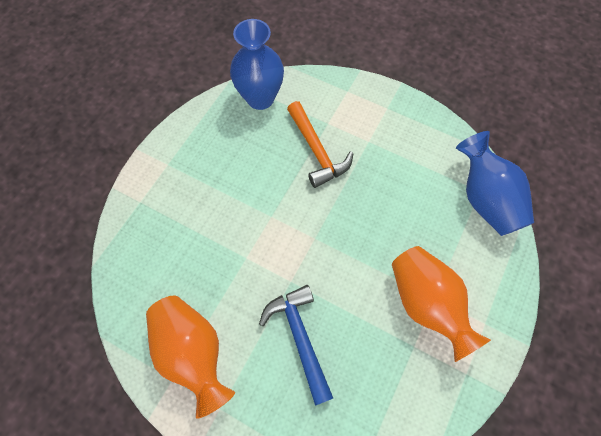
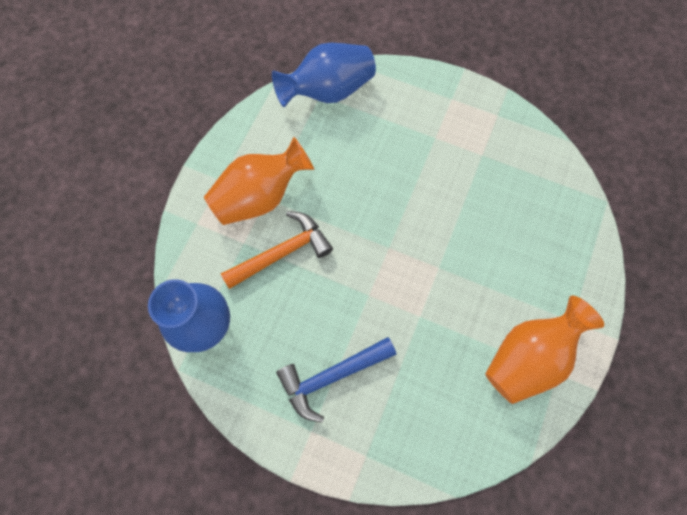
camera: 95 degrees left, 5 degrees up
blue hammer [259,285,333,406] -> blue hammer moved to [276,337,396,423]
orange vase [392,246,491,362] -> orange vase moved to [204,137,314,225]

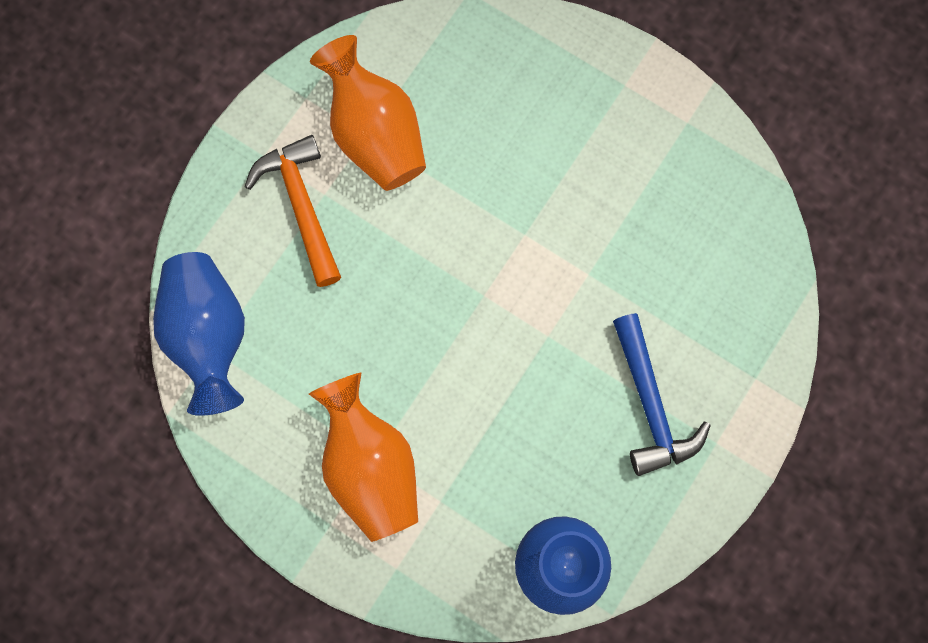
camera: 80 degrees left, 5 degrees up
orange hammer [221,211,333,289] -> orange hammer moved to [245,135,341,287]
orange vase [485,296,604,404] -> orange vase moved to [310,35,426,191]

